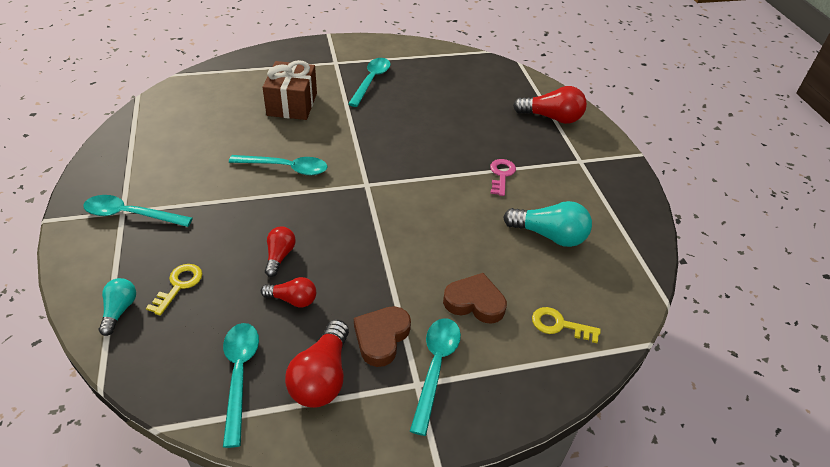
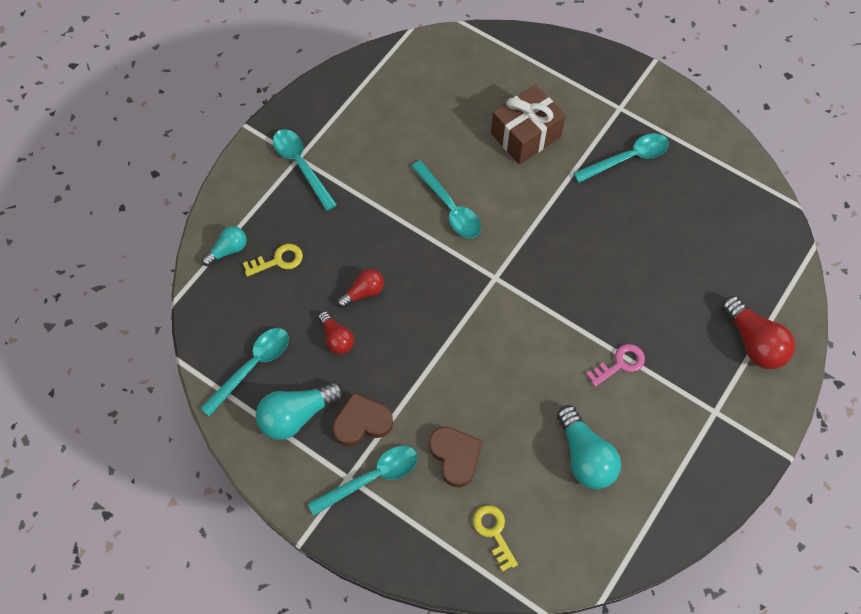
camera: 50 degrees right, 20 degrees up
red light bulb [285,320,349,408] -> turquoise light bulb [256,381,344,440]

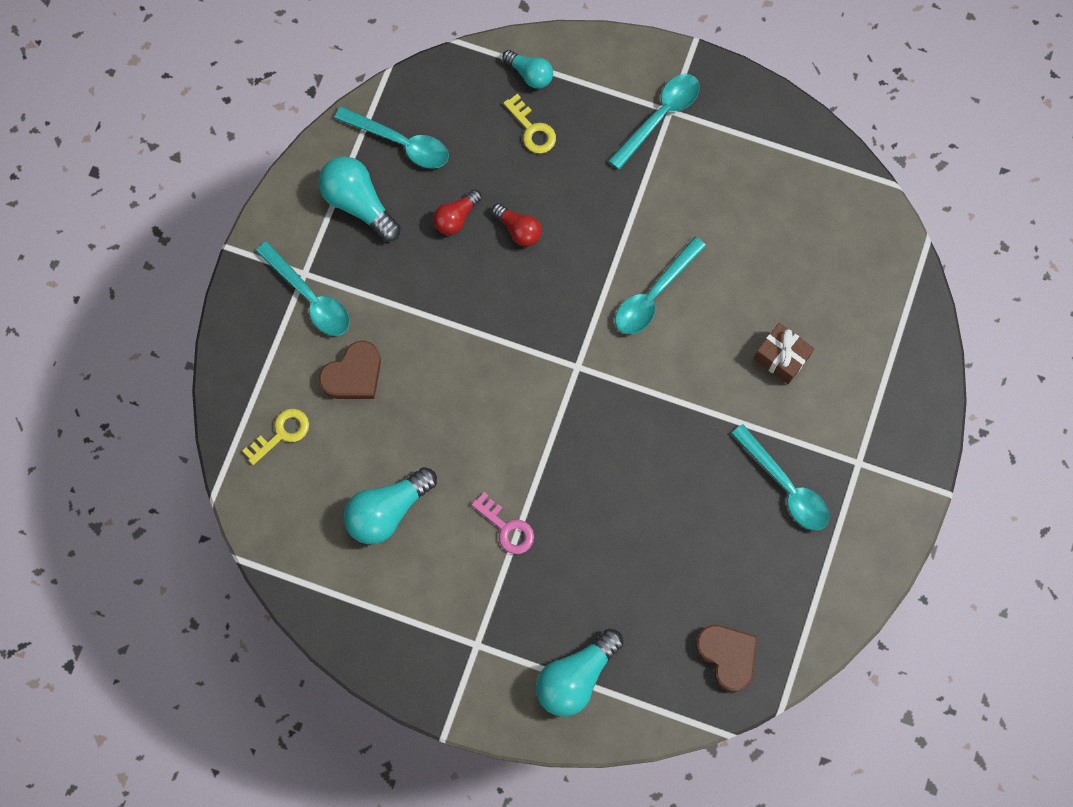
camera: 75 degrees right, 10 degrees up
brown heart [333,392,393,446] -> brown heart moved to [696,625,757,692]
brown gift [491,85,566,164] -> brown gift [753,323,814,384], size x0.64
red light bulb [722,296,795,369] -> turquoise light bulb [536,629,623,717]

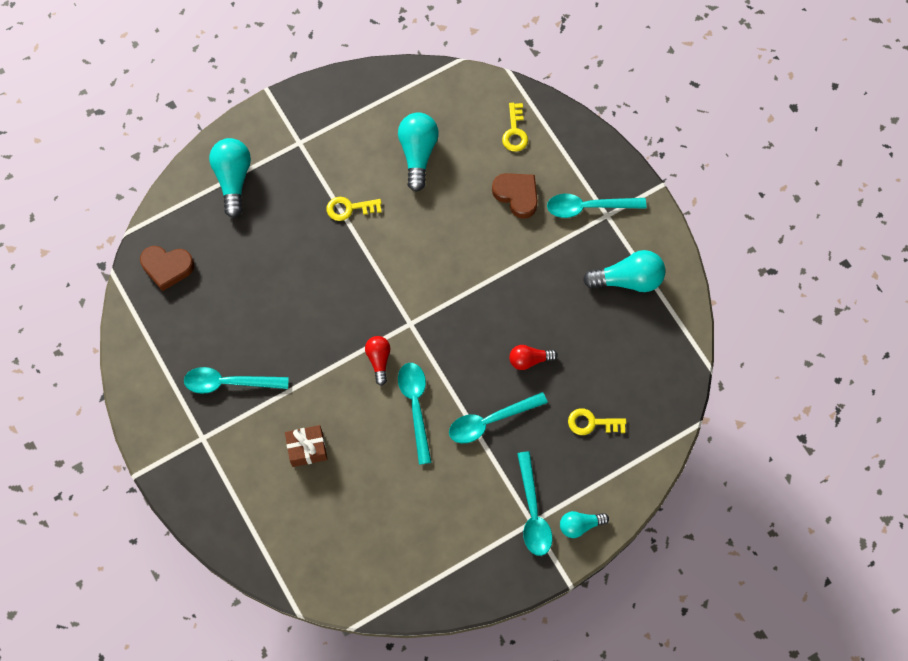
camera: 130 degrees right, 5 degrees down
brown heart [319,341,381,399] -> brown heart turned 135 degrees clockwise [492,173,538,219]
turquoise spoon [334,106,449,169] -> turquoise spoon moved to [449,392,548,443]
red light bulb [433,189,482,235] -> red light bulb moved to [365,336,390,386]
pink key [471,492,534,554] -> yellow key [327,197,382,221]
turquoise light bulb [502,50,553,89] -> turquoise light bulb moved to [560,511,609,538]

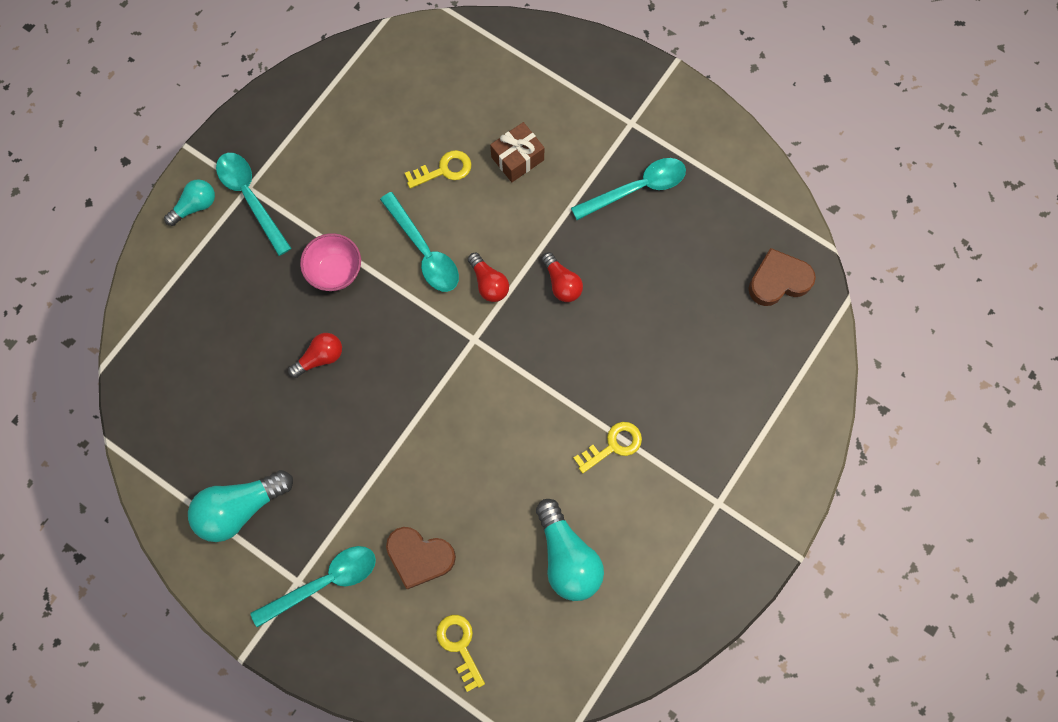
camera: 155 degrees right, 5 degrees up
turquoise light bulb [209,138,251,218] -> none
turquoise spoon [449,392,548,443] -> pink bowl [300,233,361,291]
yellow key [568,408,627,435] -> yellow key moved to [405,150,471,189]
none -> red light bulb [541,252,583,302]

